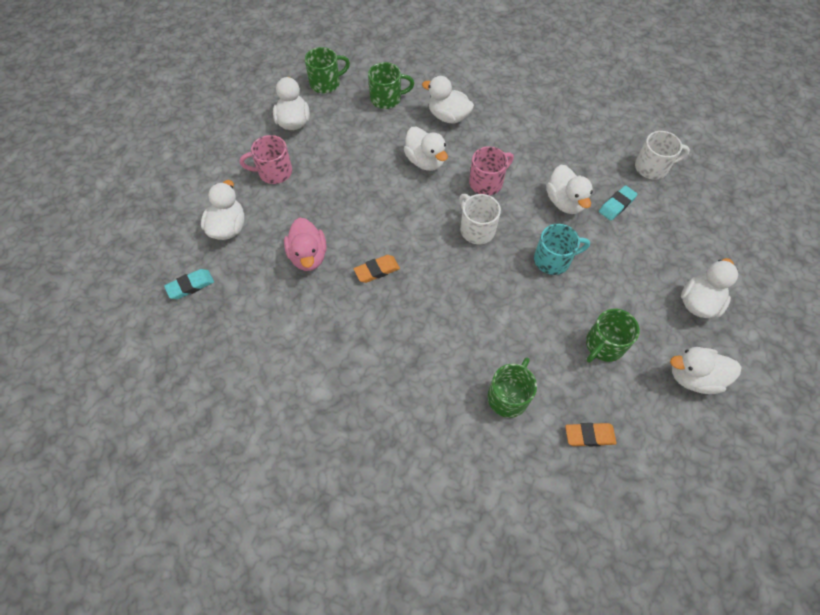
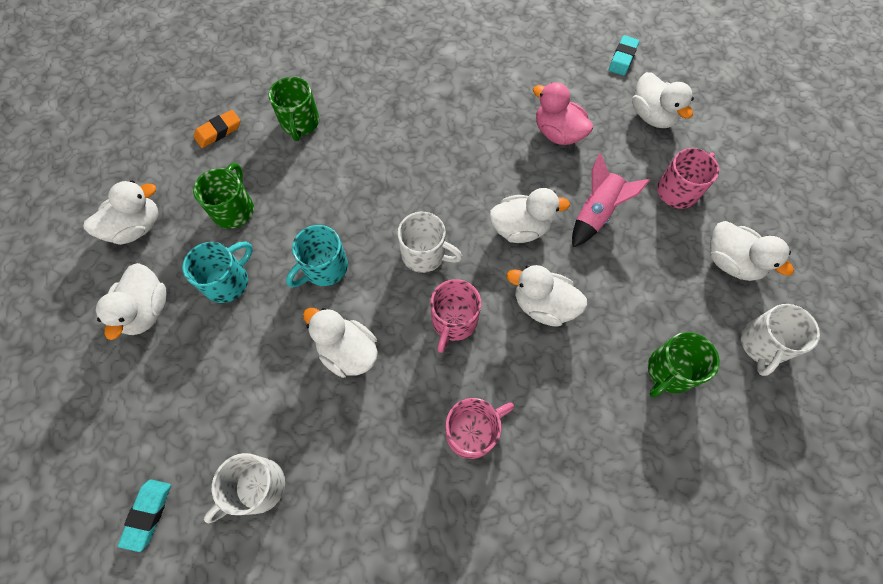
camera: 145 degrees right, 5 degrees up
green mug [305,47,350,93] -> white mug [741,304,820,376]
orange eraser [354,255,400,283] -> none
white duck [422,76,474,124] -> white duck moved to [489,188,570,243]
turquoise eraser [599,185,638,221] -> turquoise eraser moved to [118,479,171,552]
none -> turquoise mug [182,242,253,303]
none -> pink mug [446,398,514,459]
none -> pink rocket [572,153,650,247]

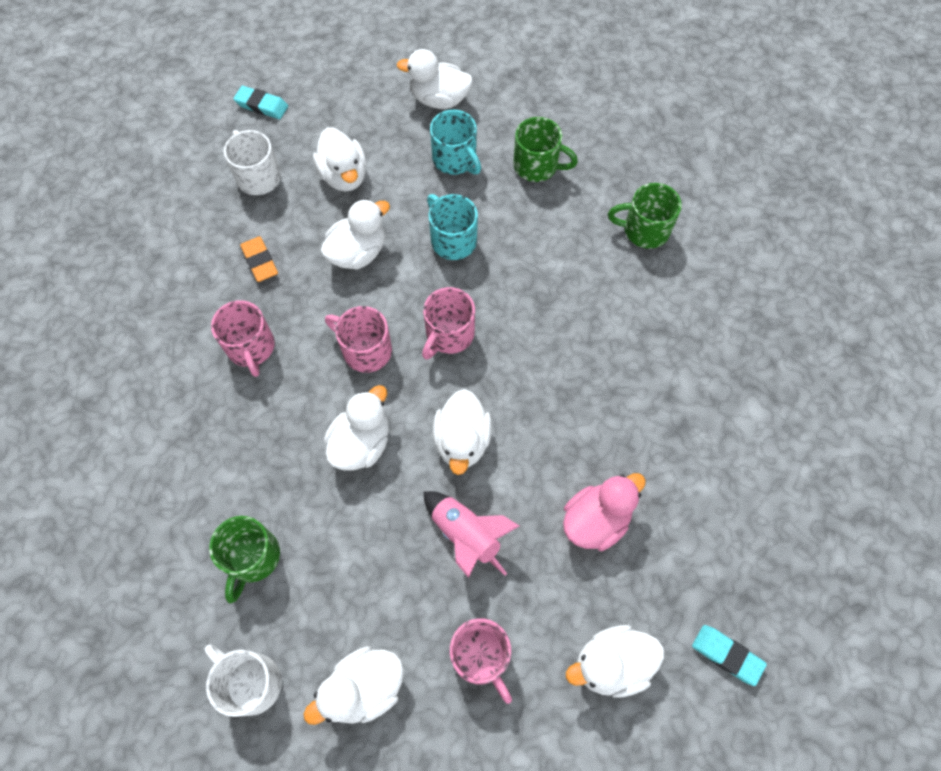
camera: 100 degrees right, 0 degrees up
white duck [83,181,159,245] -> white duck moved to [313,127,366,191]
orange eraser [194,110,240,148] -> orange eraser moved to [240,236,278,282]
white mug [398,212,462,273] -> pink mug [422,287,475,360]
green mug [648,332,720,397] -> green mug turned 135 degrees counterclockwise [209,516,280,603]

